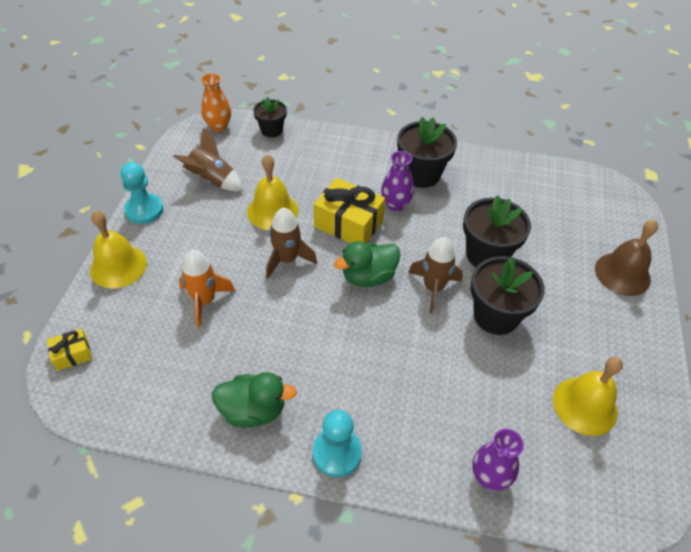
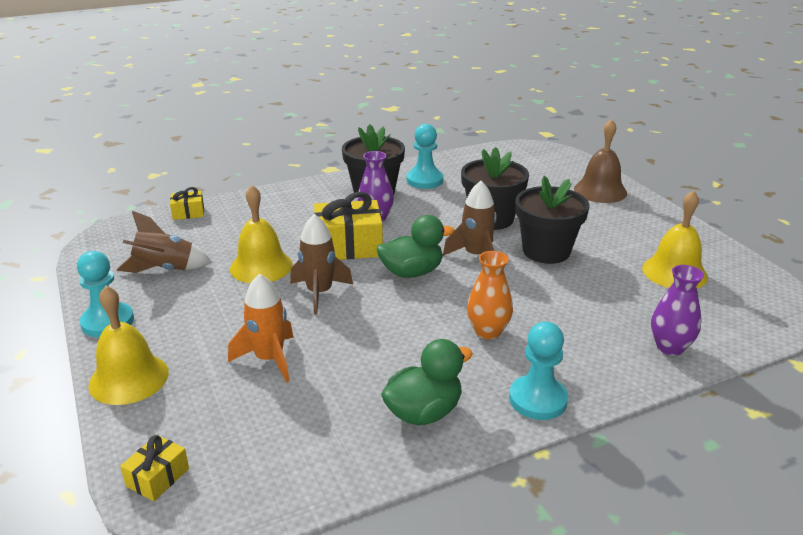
camera: 35 degrees left, 20 degrees down
orange vase [201,73,231,132] -> orange vase moved to [467,251,513,339]
black flower pot [253,97,287,138] -> yellow gift [170,187,204,220]
green duck [334,241,401,287] -> green duck turned 135 degrees counterclockwise [377,215,455,278]
none -> turquoise pawn [407,124,443,189]

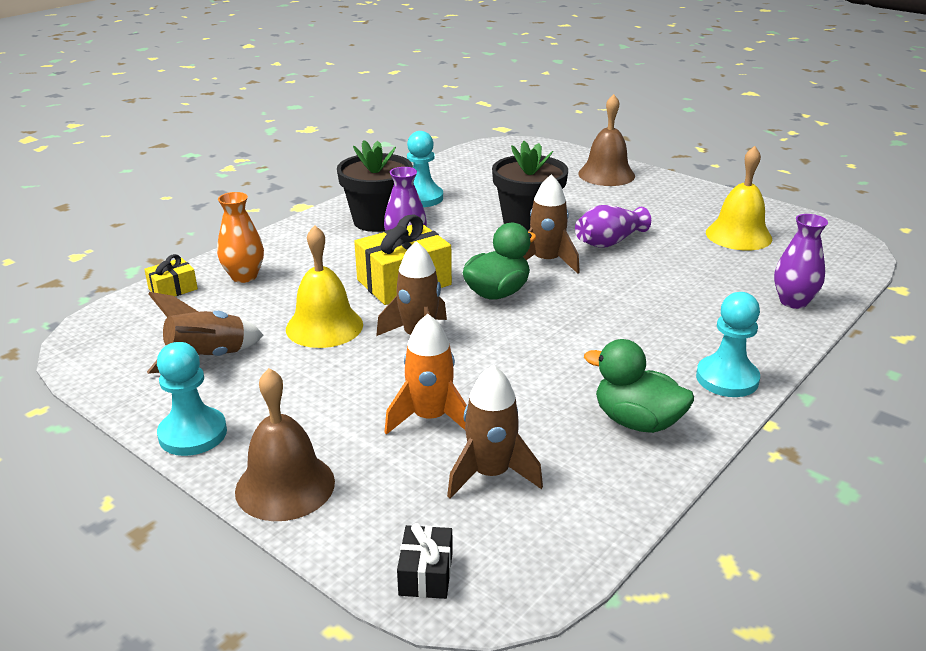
camera: 25 degrees left, 0 degrees up
yellow bell [88,286,169,405] -> brown bell [235,368,335,521]
yellow gift [120,435,189,501] -> black gift [397,523,453,599]
green duck [381,339,473,425] -> green duck turned 90 degrees counterclockwise [584,339,694,433]
orange vase [467,251,513,339] -> orange vase moved to [217,192,264,283]
black flower pot [515,176,589,264] -> purple vase [575,205,651,247]
none -> brown rocket [447,365,543,499]

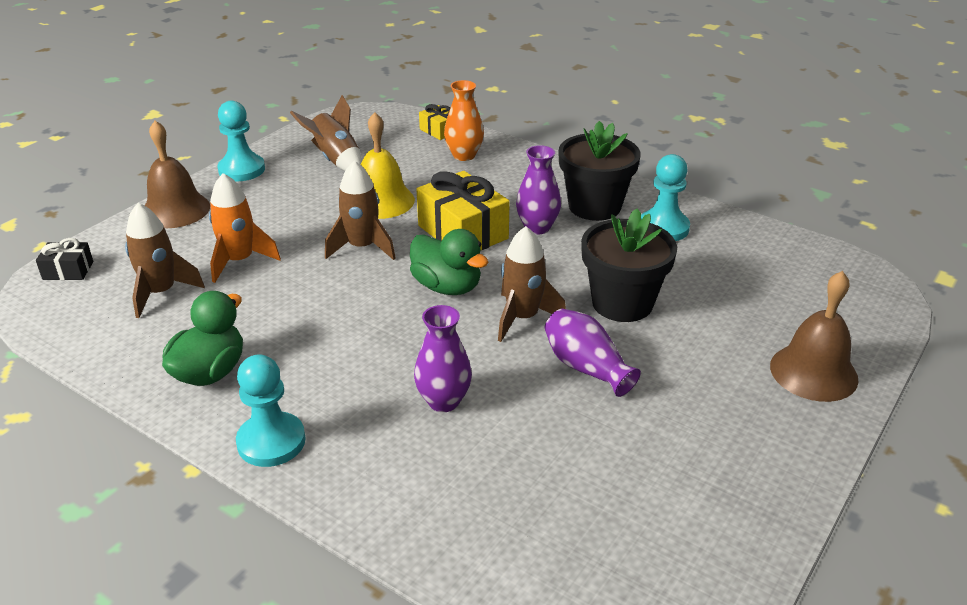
camera: 85 degrees right, 5 degrees up
yellow bell [706,146,772,250] -> none
purple vase [774,214,828,309] -> purple vase moved to [414,305,472,412]

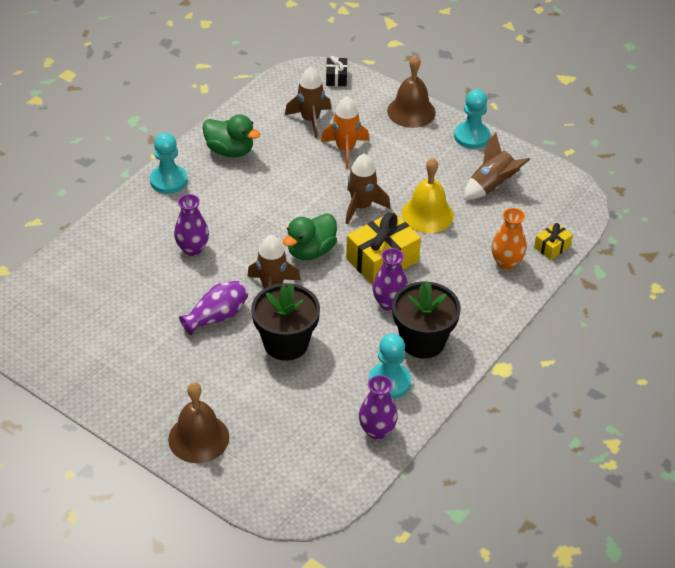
camera: 90 degrees right, 10 degrees up
none -> purple vase [359,375,398,440]

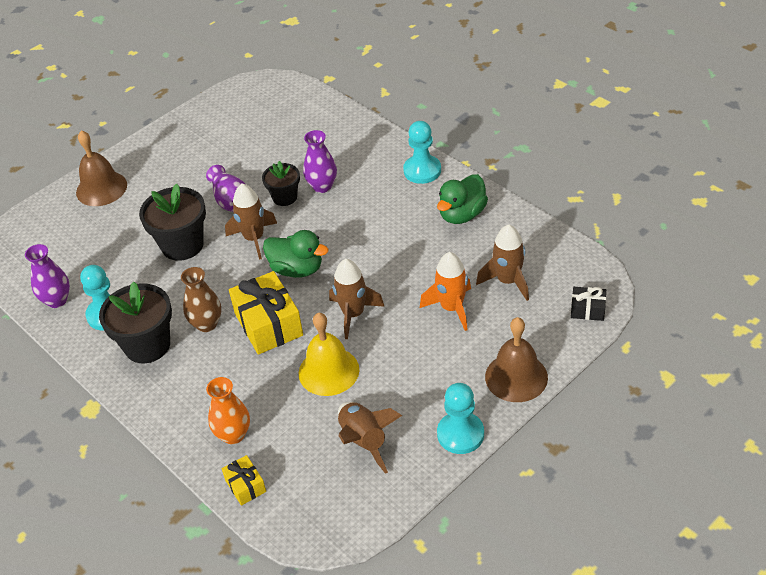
camera: 105 degrees right, 0 degrees up
green duck [283,213,337,260] -> green duck turned 150 degrees clockwise [263,230,329,278]
purple vase [373,248,408,311] -> brown vase [181,267,221,332]
none -> black flower pot [262,161,300,206]

